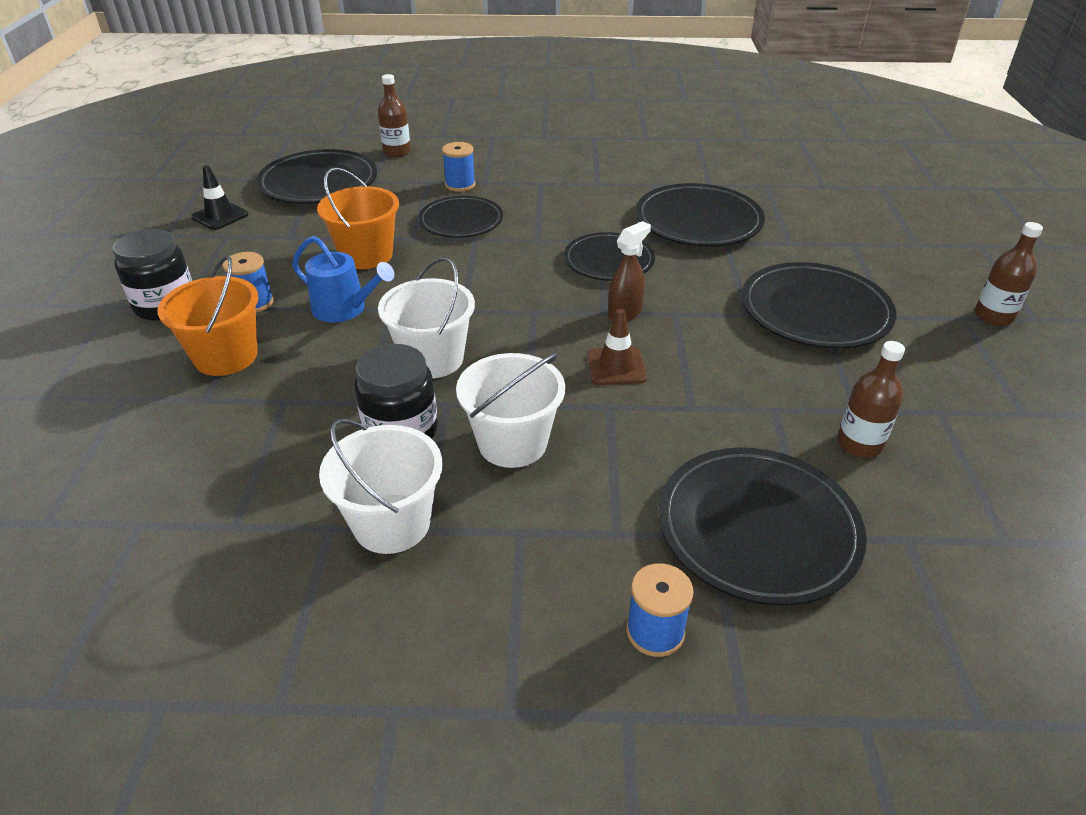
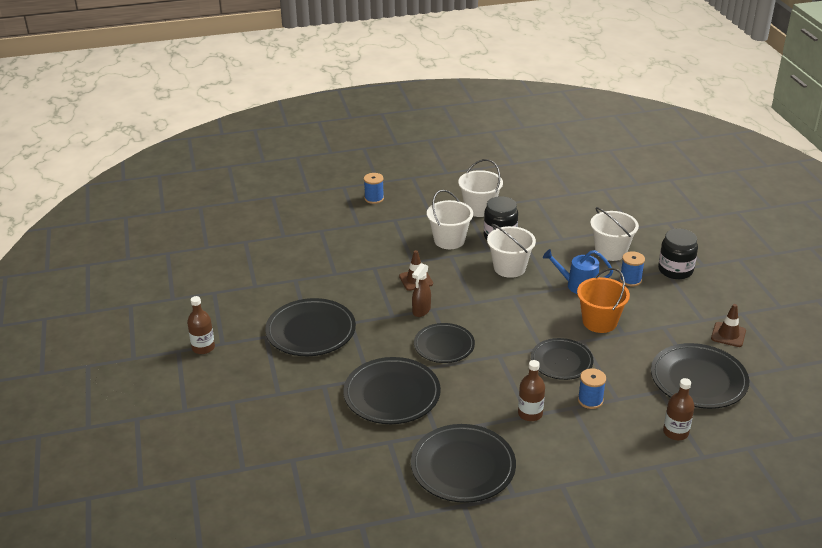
camera: 165 degrees right, 5 degrees down
orange bucket [157,255,259,376] -> white bucket [590,207,639,261]
black traffic cone [191,165,249,230] -> brown traffic cone [711,304,746,347]
black plate [658,447,867,606] -> black plate moved to [411,424,516,503]
brown bottle [837,341,905,457] -> brown bottle moved to [518,360,545,421]

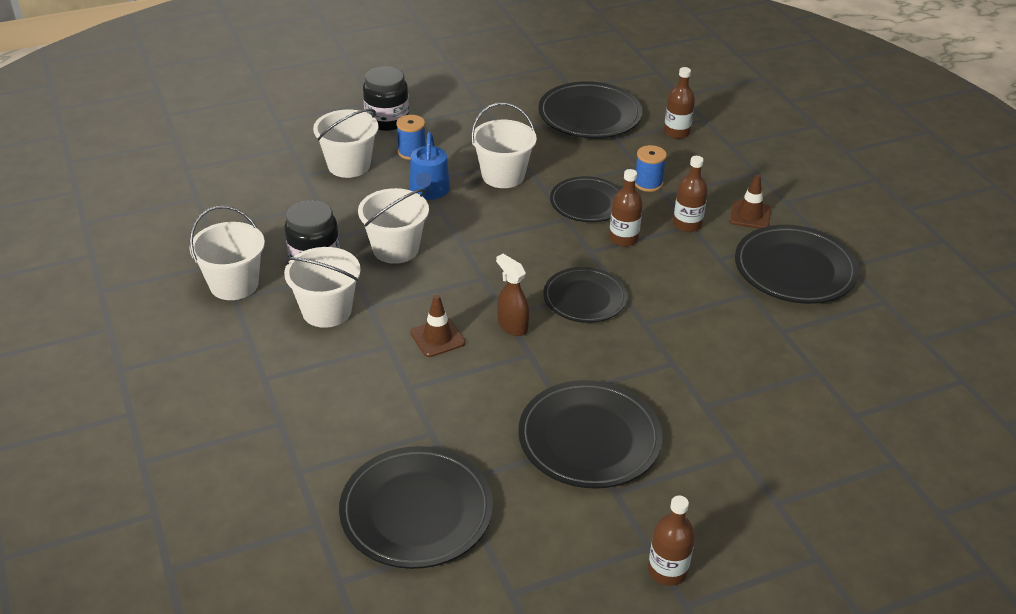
camera: 100 degrees left, 5 degrees up
black plate [343,357,441,424] -> black plate moved to [339,446,493,569]
blue spool [364,173,384,204] -> none
brown spray bottle [412,263,431,317] -> brown spray bottle turned 150 degrees counterclockwise [496,254,529,336]
orange bucket [577,268,630,333] -> white bucket [471,103,537,188]
brown traffic cone [711,304,746,347] -> brown traffic cone moved to [729,174,771,229]
none -> brown bottle [609,169,643,247]

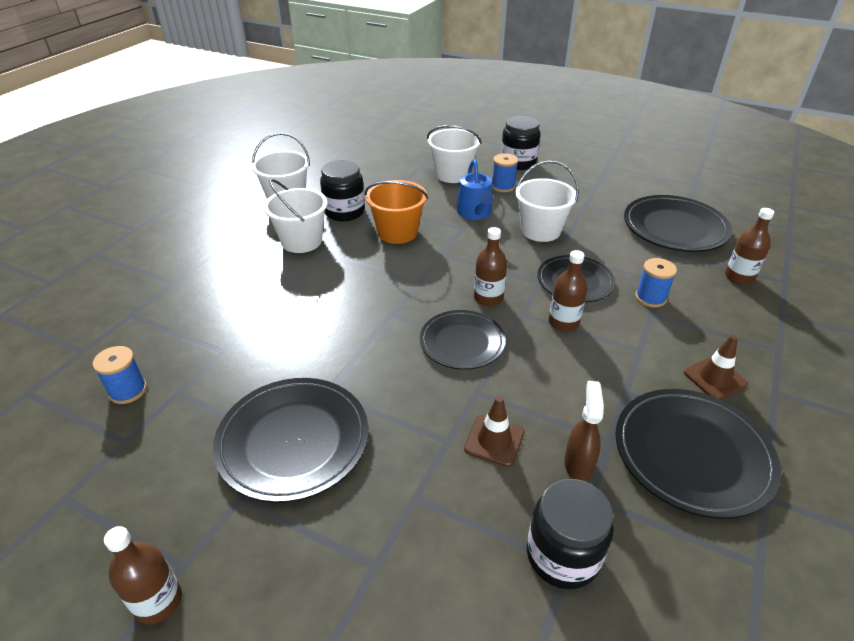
camera: 50 degrees right, 0 degrees up
black plate [339,446,493,569] -> blue spool [92,346,147,404]
white bucket [358,188,429,264] -> orange bucket [365,180,428,244]
blue watering can [410,132,450,200] -> blue watering can turned 60 degrees counterclockwise [457,159,494,220]
brown traffic cone [410,295,465,357] -> brown traffic cone moved to [464,396,524,467]
brown spray bottle [496,254,529,336] -> brown spray bottle moved to [564,381,604,482]
brown bottle [673,156,708,232] -> brown bottle moved to [474,227,507,306]
none -> black jar [527,479,614,589]

